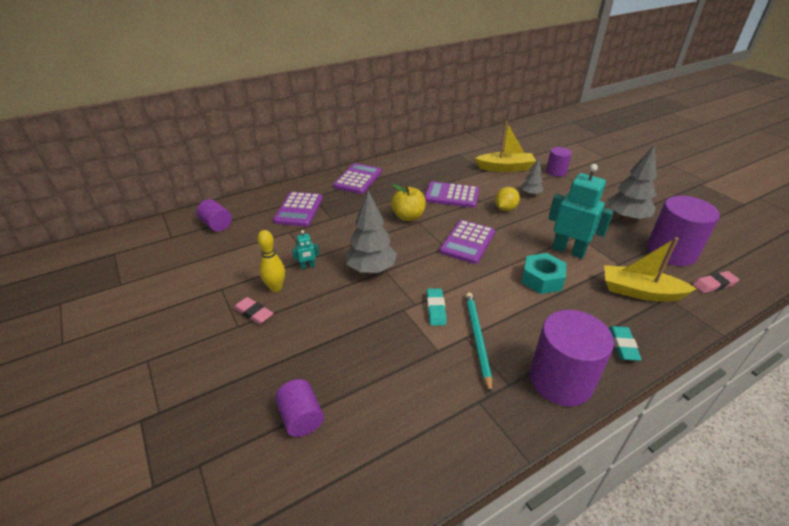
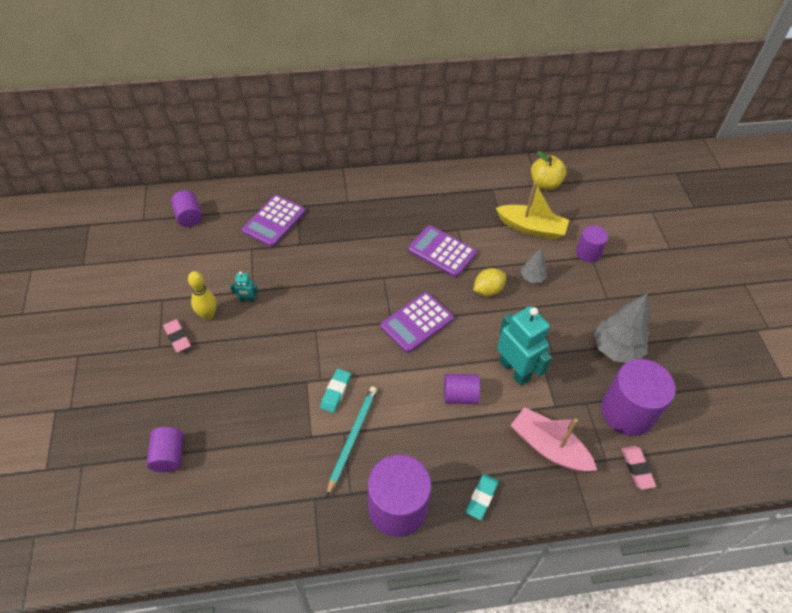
camera: 20 degrees right, 15 degrees up
purple calculator [333,163,382,194] -> none
grey tree [345,191,397,273] -> none
yellow apple [391,184,426,221] -> yellow apple moved to [531,151,567,190]
turquoise nut [521,253,567,294] -> purple cylinder [444,374,480,404]
yellow boat [604,237,697,302] -> pink boat [511,407,597,472]
pink eraser [693,271,739,293] -> pink eraser turned 75 degrees clockwise [621,446,656,490]

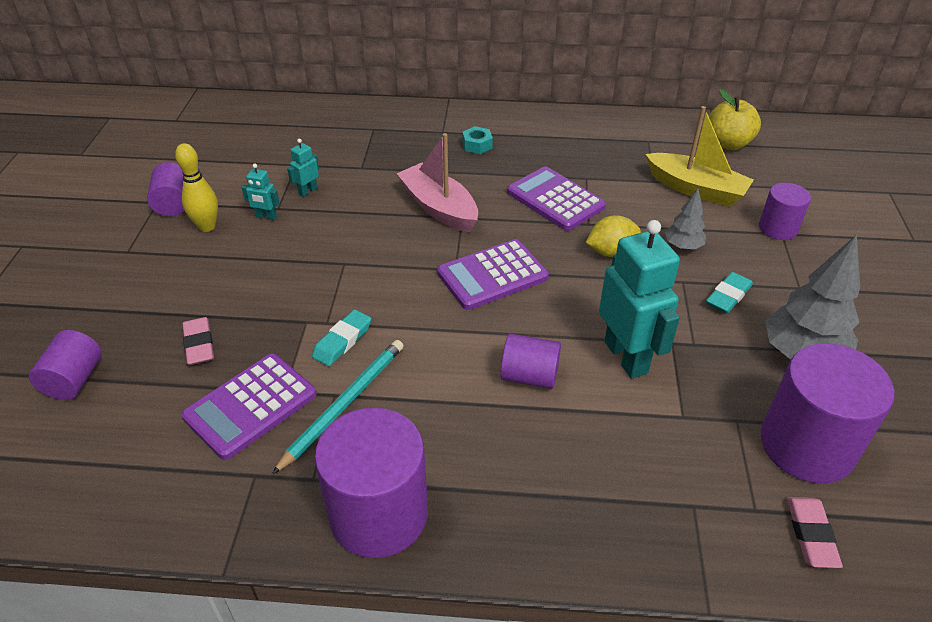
camera: 15 degrees right, 10 degrees down
pink eraser [163,319,191,352] -> pink eraser moved to [182,317,214,365]
purple cylinder [171,190,202,227] -> purple cylinder moved to [147,162,184,216]
purple calculator [242,195,305,247] -> purple calculator moved to [182,353,317,460]
turquoise eraser [466,474,499,520] -> turquoise eraser moved to [706,272,753,313]
pink boat [511,407,597,472] -> pink boat moved to [396,133,478,232]
none -> turquoise robot [287,139,319,197]
none -> turquoise nut [462,126,493,154]

